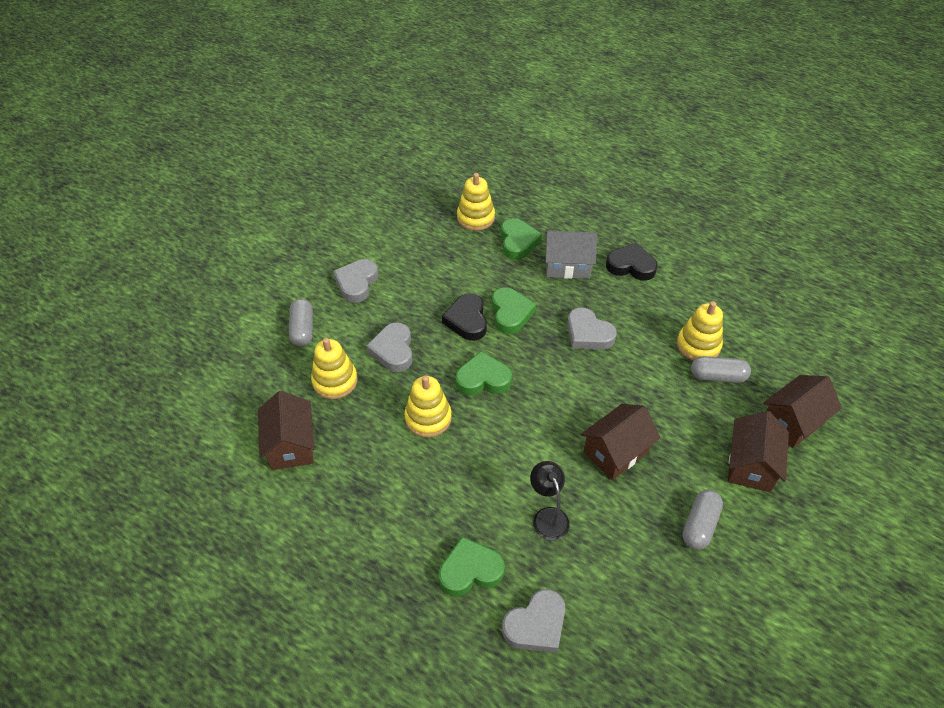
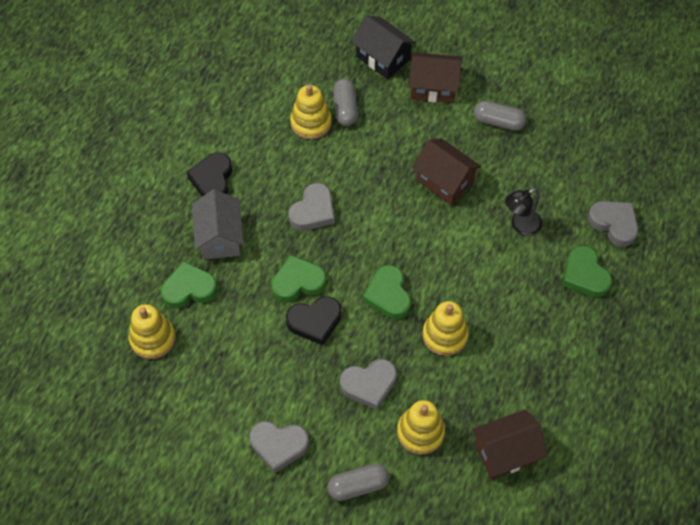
camera: 100 degrees left, 10 degrees up
brown house [763,375,842,448] -> black house [352,15,416,79]

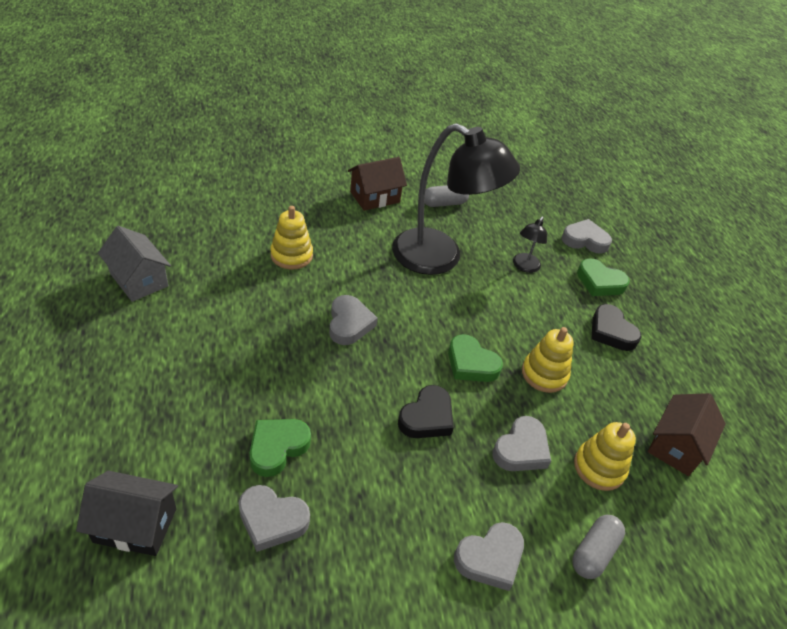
camera: 40 degrees left, 15 degrees down
yellow stacking toy [128,304,175,359] -> grey heart [239,485,310,552]
black heart [187,152,232,197] -> black heart moved to [592,304,642,351]
grey house [192,190,243,260] -> grey house moved to [98,226,171,302]
green heart [272,255,326,302] -> none
grey capsule [333,79,357,126] -> none
black house [352,15,416,79] -> black house moved to [76,471,178,556]
brown house [412,138,481,205] -> black lamp [392,123,520,275]

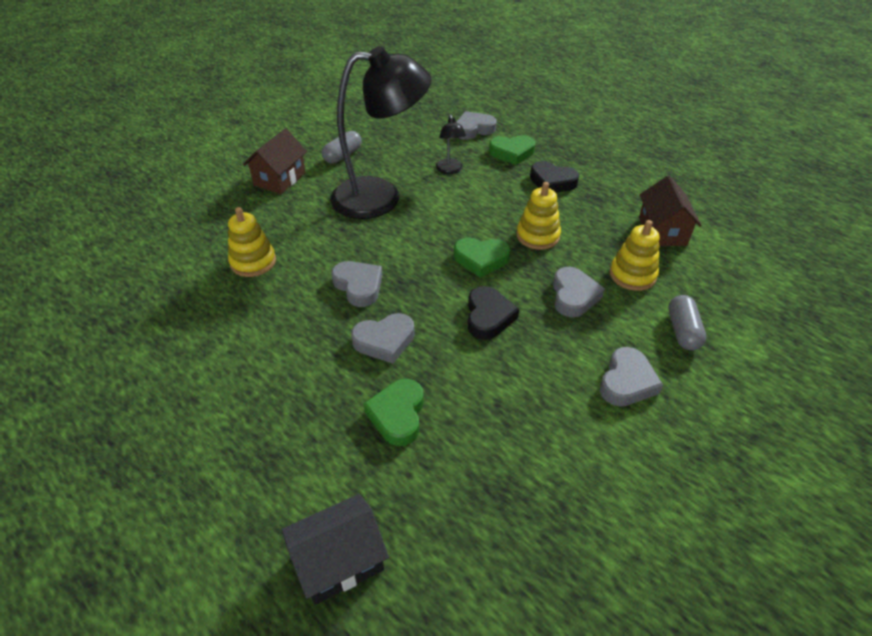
camera: 30 degrees left, 0 degrees up
grey house [98,226,171,302] -> none
grey heart [239,485,310,552] -> grey heart moved to [351,313,415,364]

